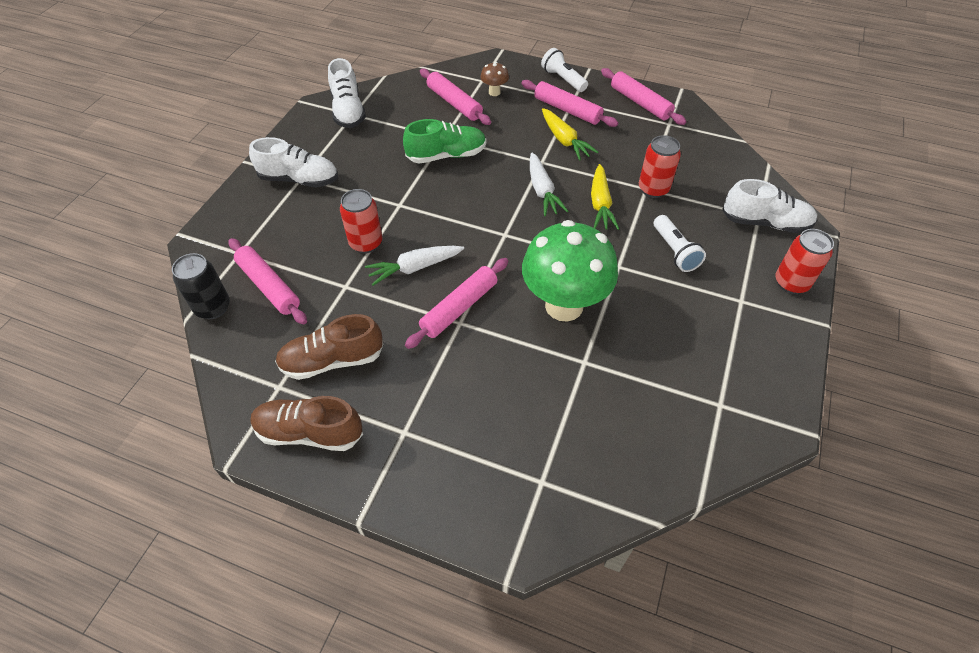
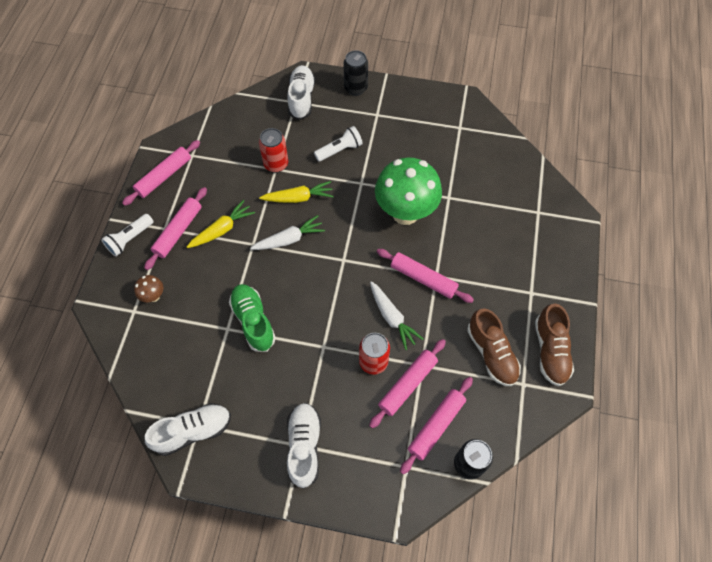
camera: 100 degrees left, 10 degrees up
pink rolling pin [420,69,491,125] -> pink rolling pin moved to [369,339,446,428]
red can [776,229,834,294] -> black can [344,50,368,96]

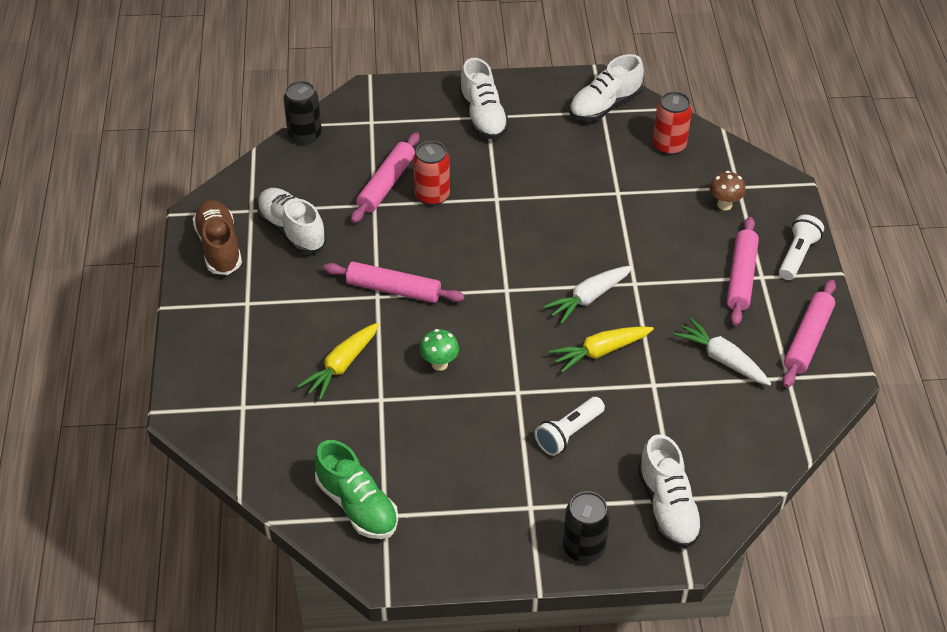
camera: 165 degrees right, 15 degrees down
yellow carrot [187,200,255,248] -> yellow carrot moved to [298,323,379,400]
green shoe [229,284,276,352] -> green shoe moved to [314,440,398,539]
red can [259,128,288,173] -> red can moved to [653,91,692,156]
white carrot [370,281,423,350] -> white carrot moved to [673,317,771,385]
green mushroom [375,158,442,225] -> green mushroom [420,329,459,371], size x0.41
pink rolling pin [400,377,473,474] -> none
brown shoe [467,308,521,386] -> white shoe [257,188,326,254]

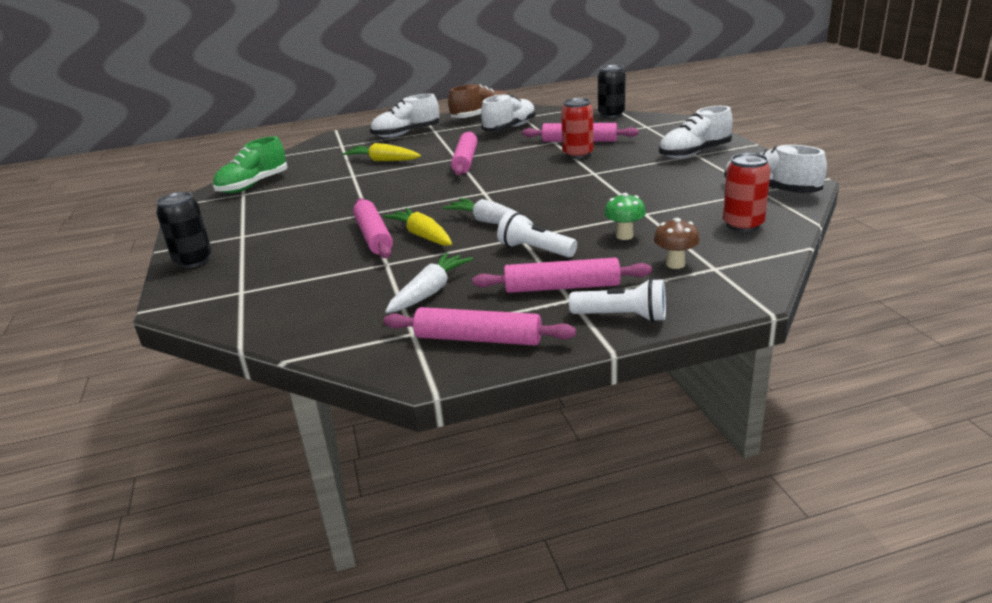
camera: 80 degrees right, 20 degrees down
green mushroom [420,329,459,371] -> green mushroom moved to [604,193,646,240]
white flashlight [535,397,605,456] -> white flashlight moved to [497,212,577,257]
white shoe [638,434,704,549] -> white shoe moved to [370,94,439,138]
none -> pink rolling pin [353,198,393,258]

